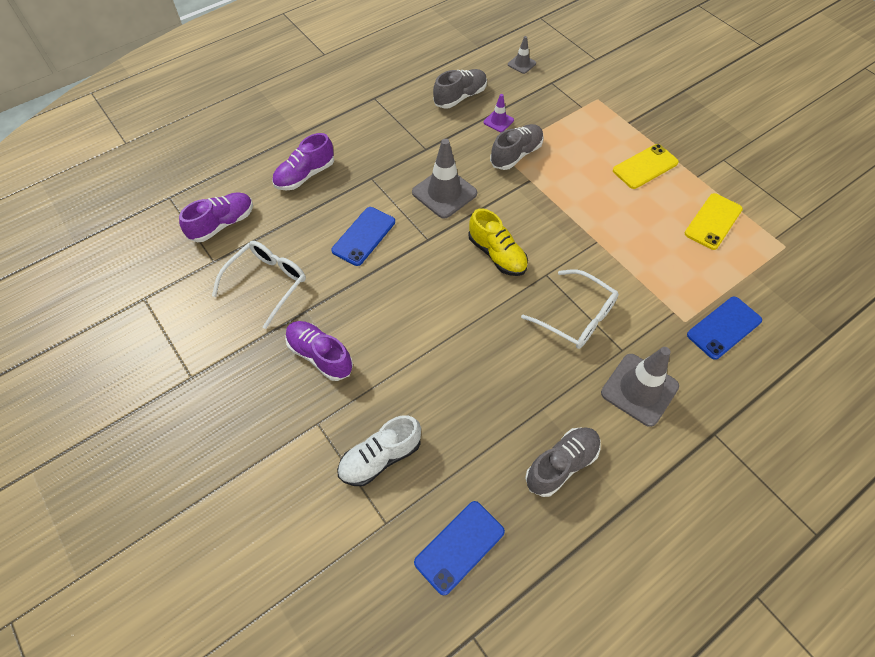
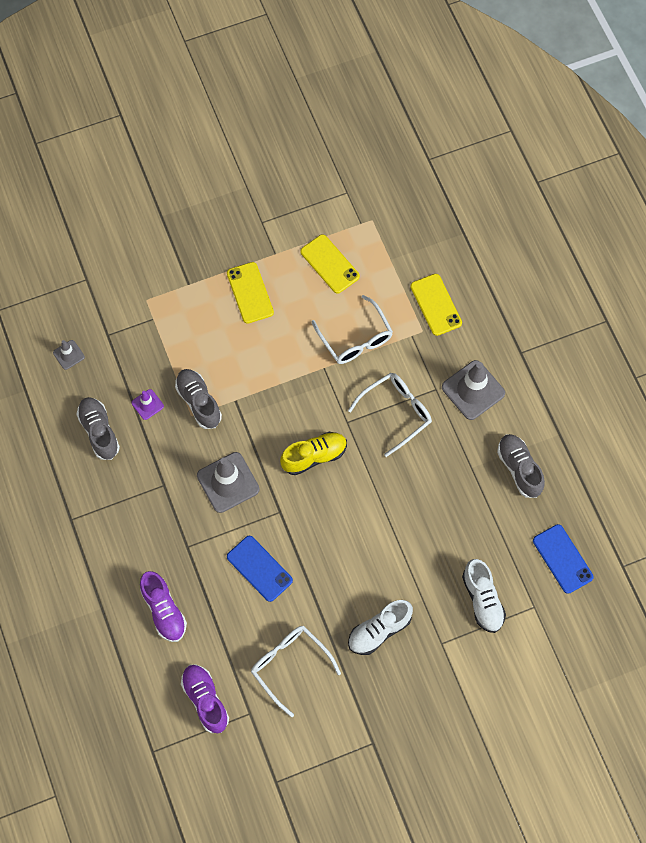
camera: 75 degrees left, 10 degrees up
purple shoe [285,321,353,381] -> white shoe [348,600,413,655]
blue phone [687,296,762,360] -> yellow phone [410,274,462,336]
none -> white glasses [311,295,393,364]

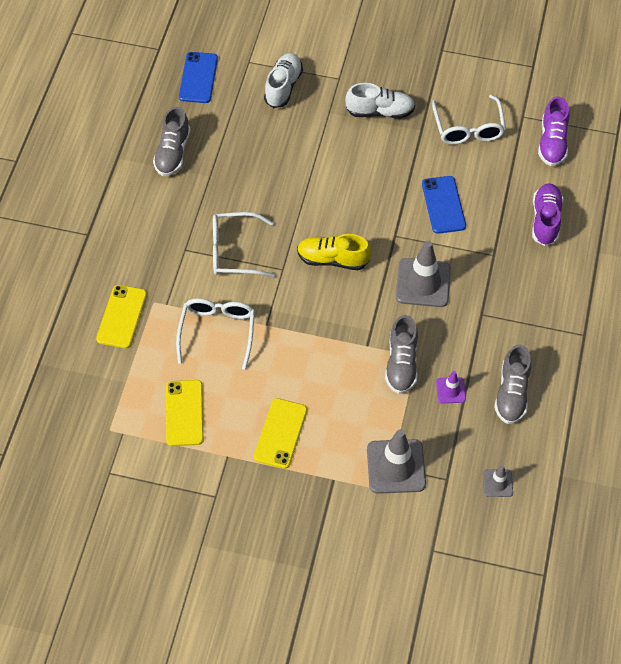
camera: 145 degrees left, 10 degrees down
grey traffic cone [442,360,505,420] -> grey traffic cone moved to [367,429,426,494]

